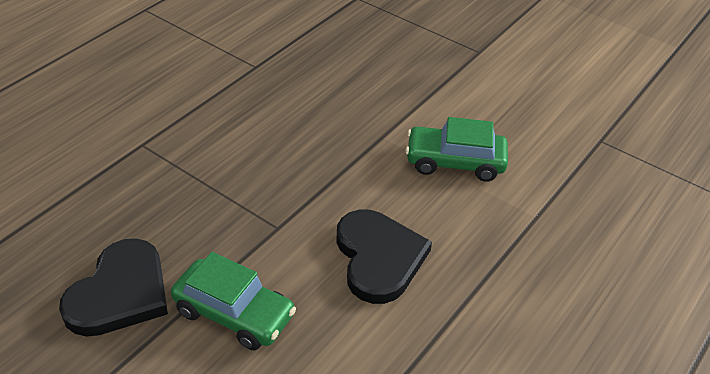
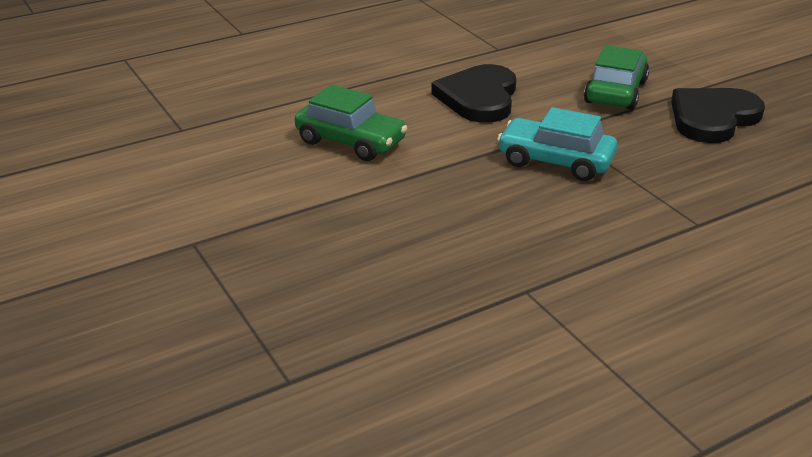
camera: 155 degrees left, 10 degrees down
green car [171,252,296,350] -> green car turned 60 degrees clockwise [584,45,649,110]
none -> turquoise car [497,107,617,181]

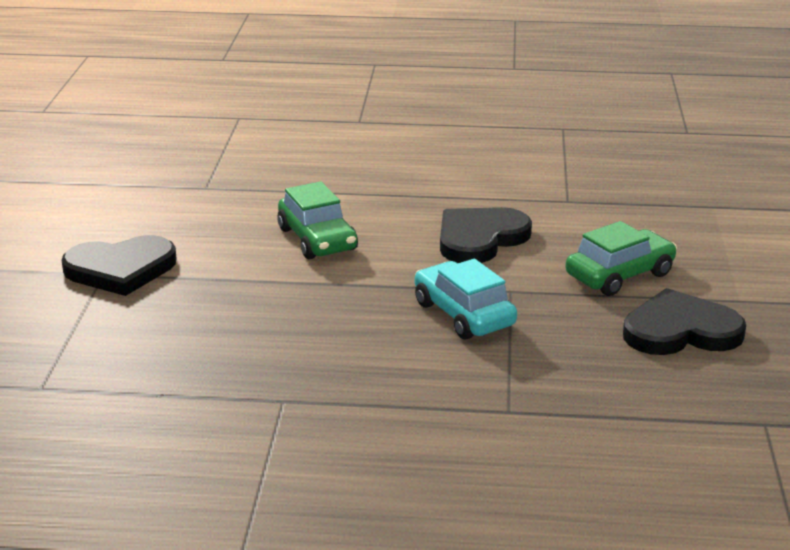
camera: 35 degrees right, 5 degrees down
none -> black heart [62,235,177,296]

